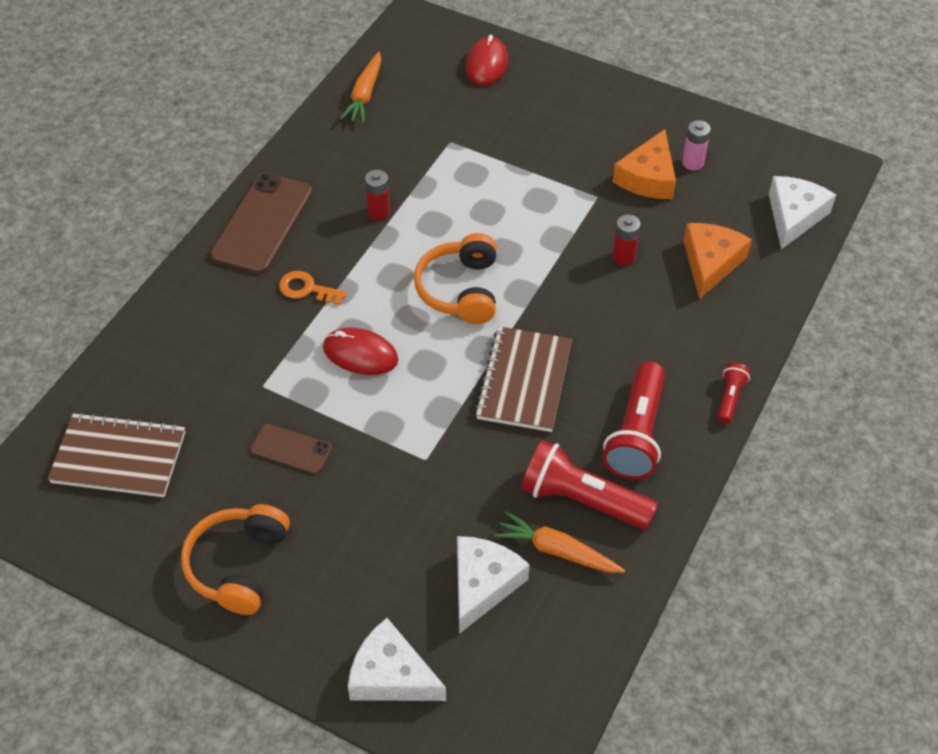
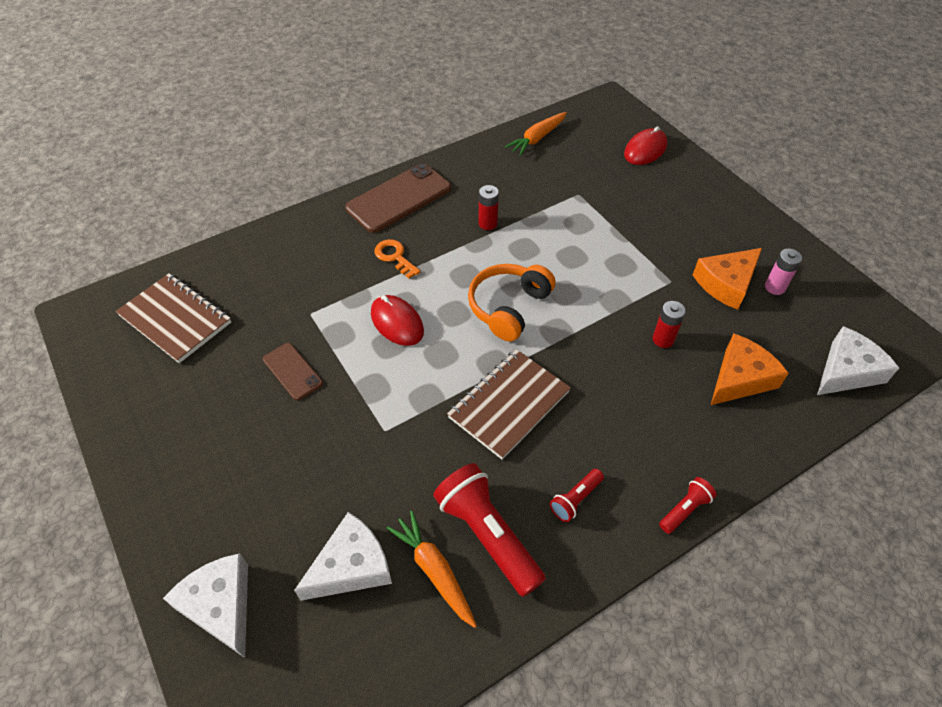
camera: 30 degrees right, 0 degrees up
orange headphones [181,504,290,615] -> none
red flashlight [603,361,665,480] -> red flashlight [550,469,604,522], size x0.50

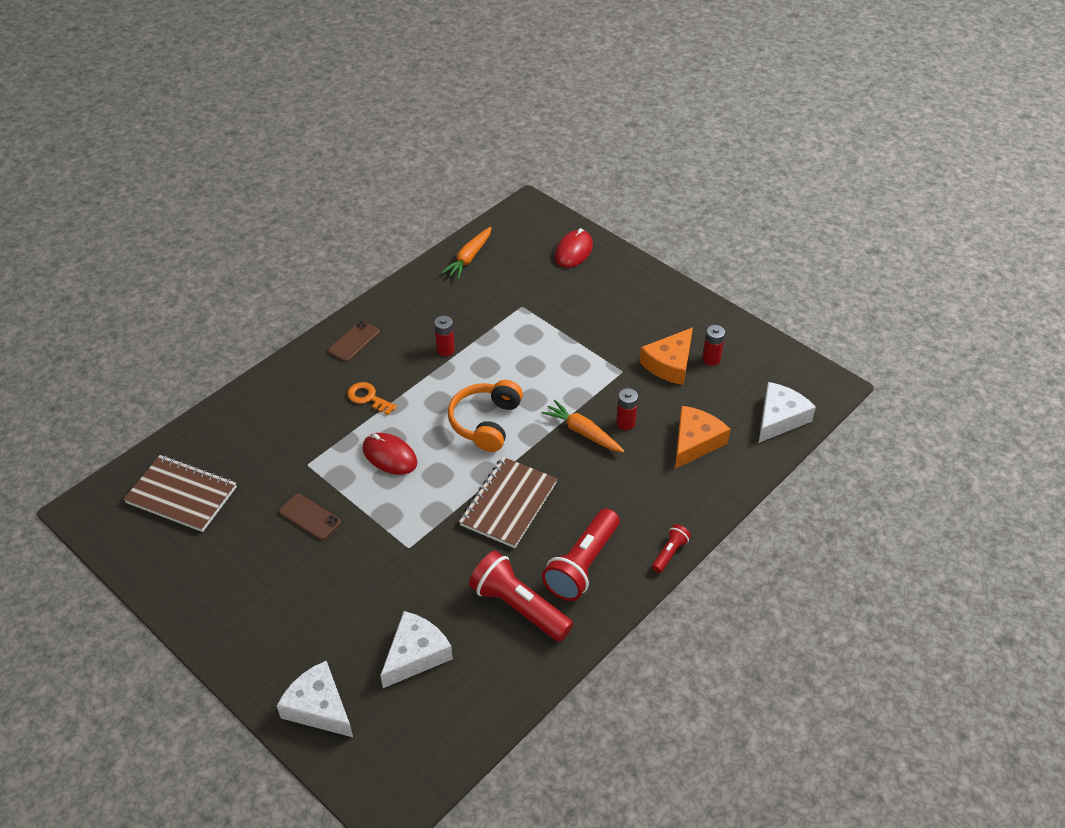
camera: 15 degrees left, 5 degrees down
brown phone [346,163,451,233] -> brown phone [328,321,380,362], size x0.54
orange carrot [387,511,477,628] -> orange carrot moved to [541,400,624,453]
red flashlight [550,469,604,522] -> red flashlight [542,508,619,601], size x2.02
pink battery [765,249,802,295] -> red battery [702,325,725,366]

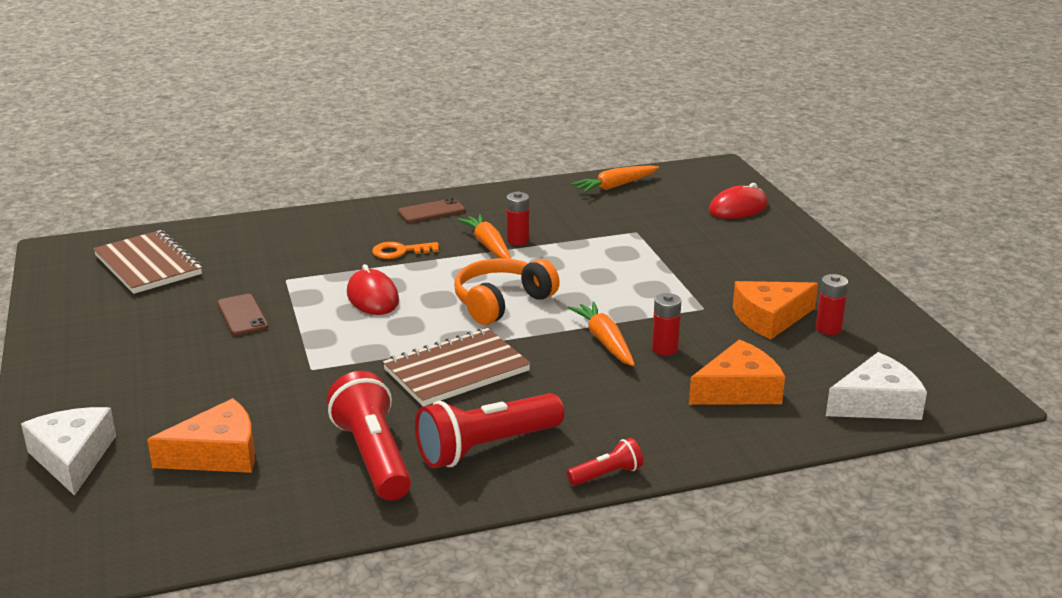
camera: 30 degrees right, 20 degrees down
orange key [347,382,397,415] -> orange key turned 75 degrees counterclockwise [372,242,439,259]
white cheese [380,611,453,688] -> orange cheese [147,398,255,473]
none -> orange carrot [457,214,511,259]

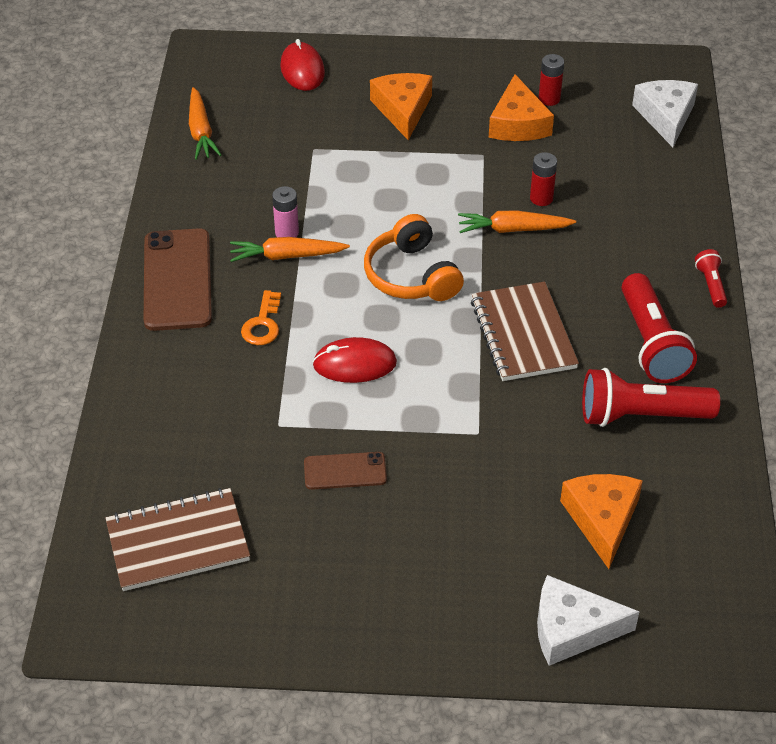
camera: 70 degrees left, 20 degrees up
brown phone [398,198,465,223] -> brown phone [144,228,212,331], size x1.84
red battery [506,191,529,245] -> pink battery [272,186,299,237]
orange cheese [689,339,785,405] -> orange cheese moved to [370,73,432,140]

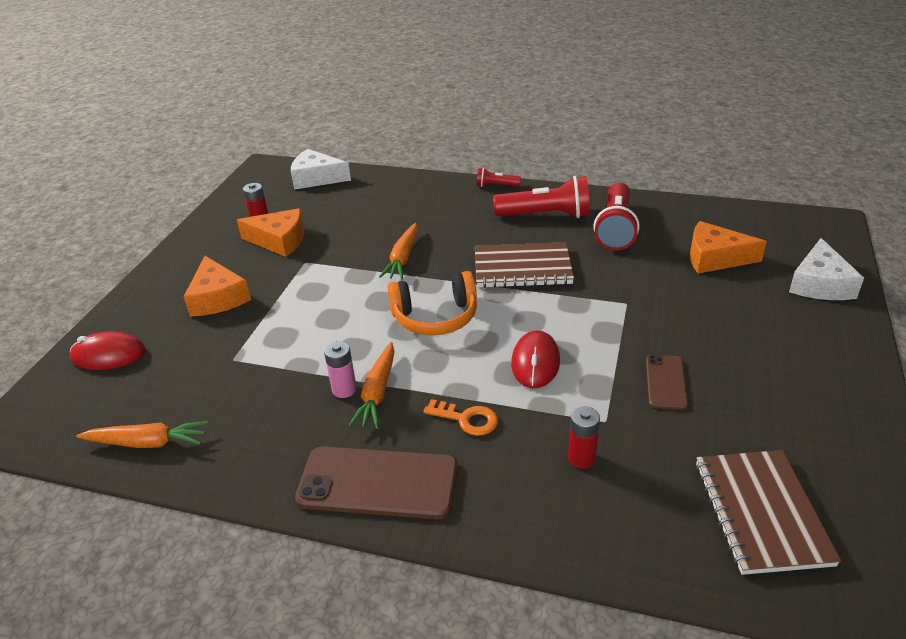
camera: 75 degrees left, 10 degrees down
orange cheese [370,73,432,140] -> orange cheese turned 120 degrees counterclockwise [184,256,251,316]
red battery [530,152,557,206] -> red battery moved to [568,406,600,469]

